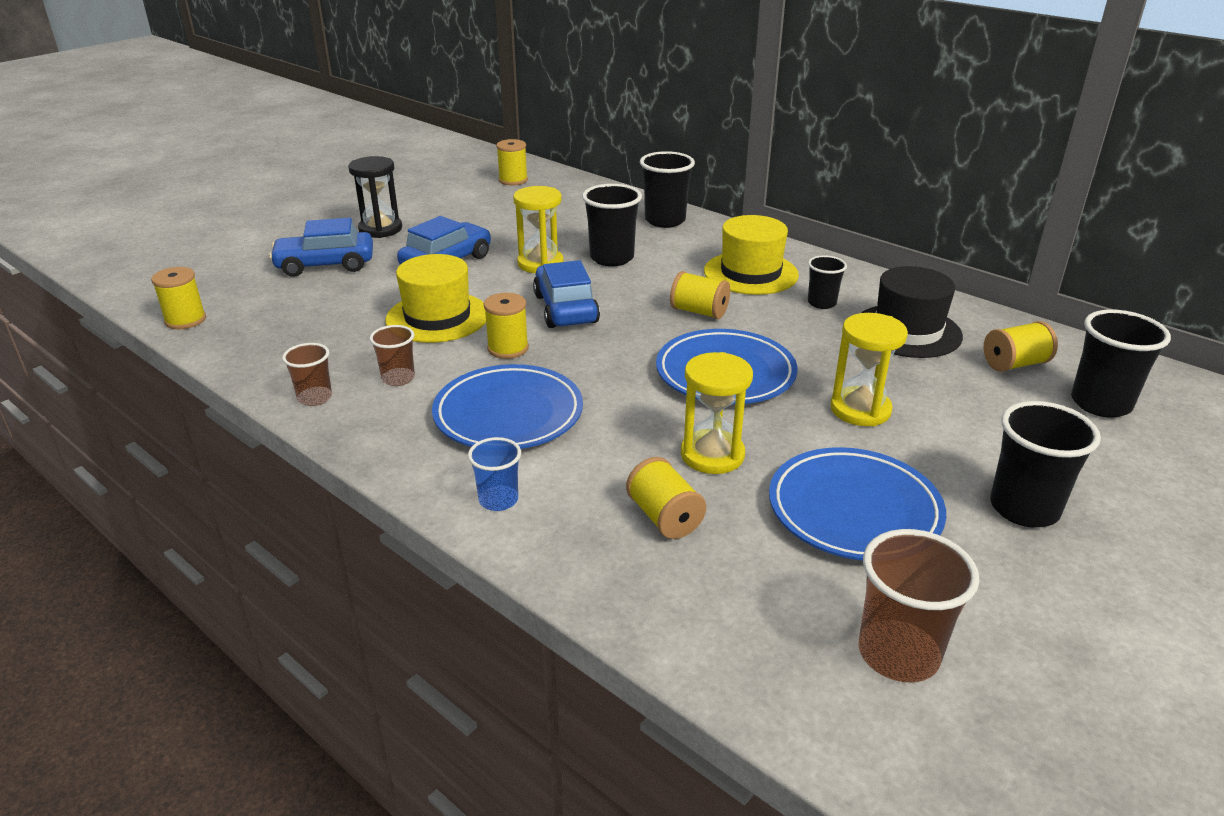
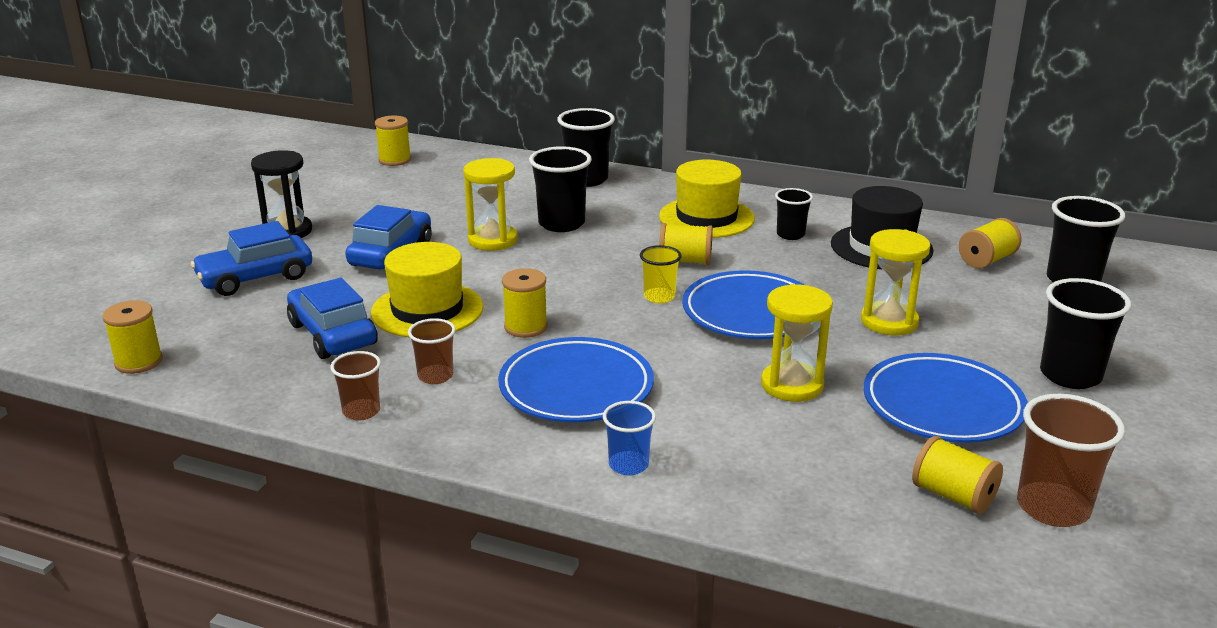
camera: 20 degrees left, 5 degrees down
blue car [533,260,600,328] -> blue car moved to [287,278,378,359]
yellow spool [626,457,706,539] -> yellow spool moved to [912,436,1003,514]
none -> yellow cup [640,245,682,303]

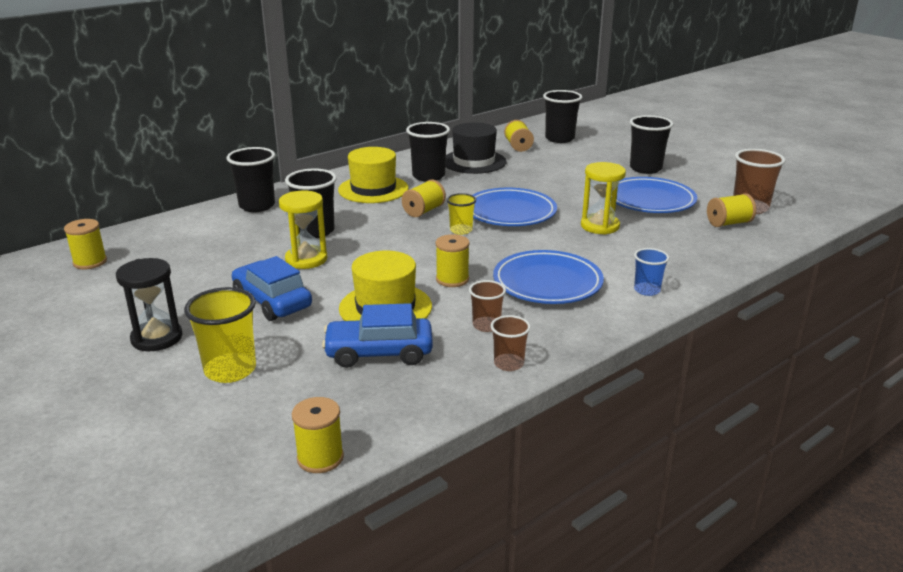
camera: 60 degrees left, 0 degrees up
blue car [191,221,312,296] -> yellow cup [184,287,256,383]
black cup [775,188,813,240] -> black cup [406,122,450,182], size x1.68
yellow hourglass [861,229,930,335] -> none

